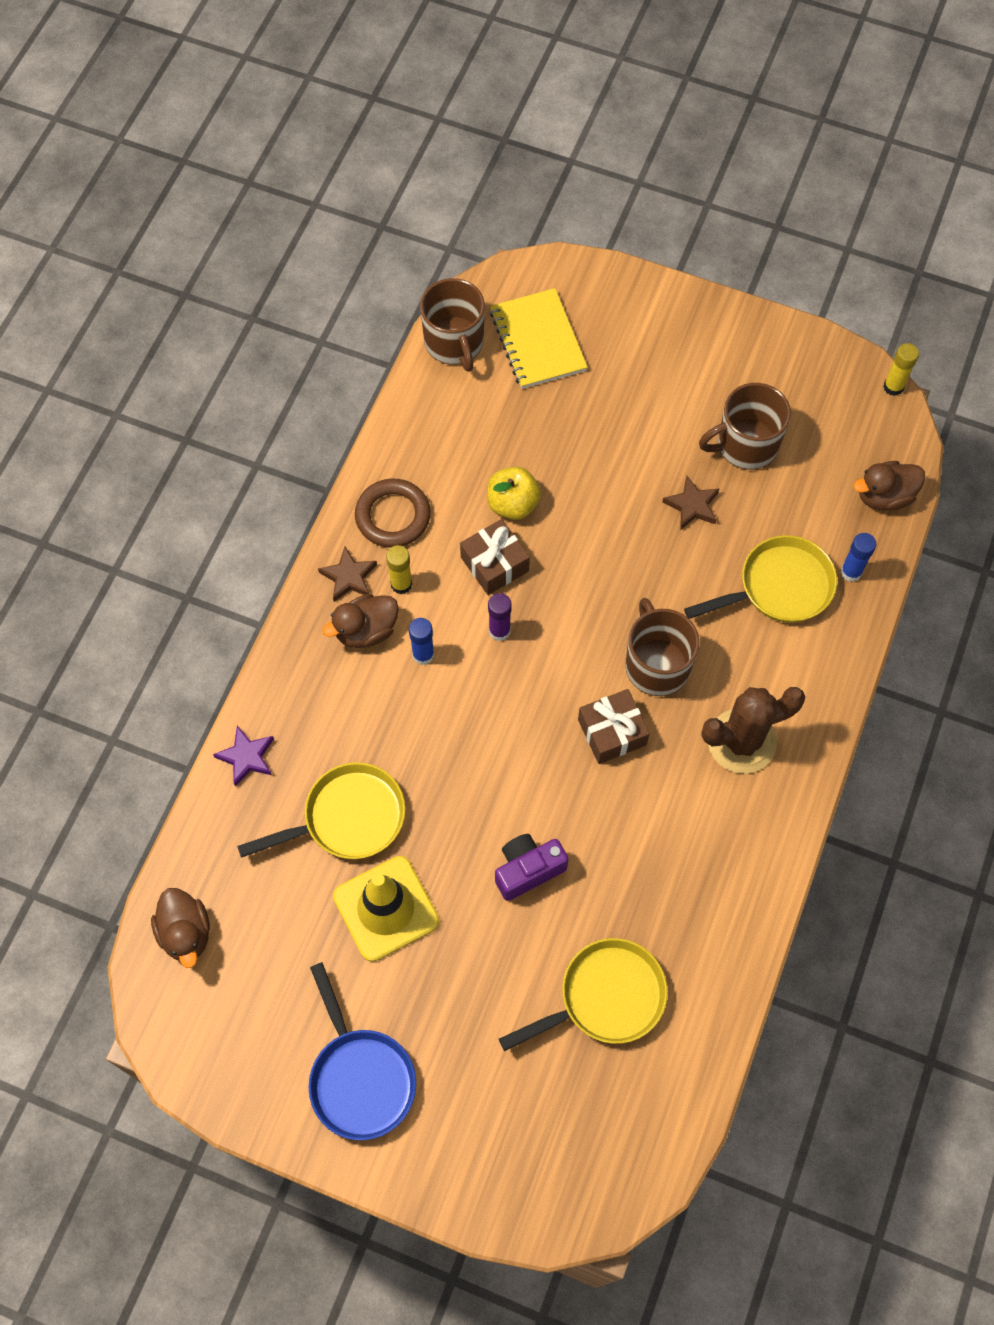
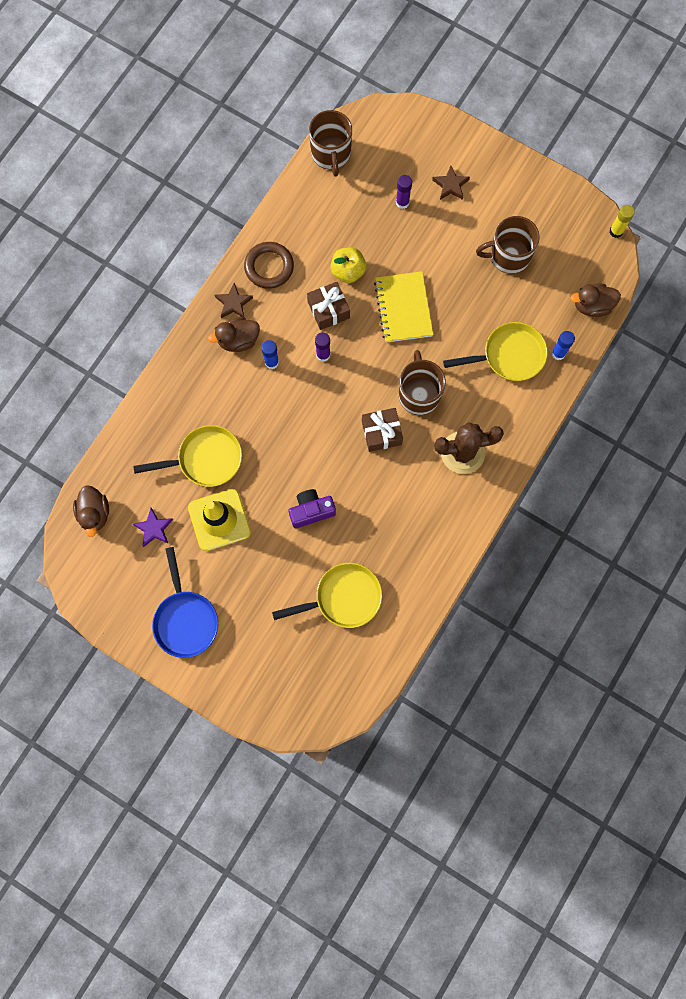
camera: 10 degrees right, 10 degrees up
purple star [213,726,274,787] -> purple star moved to [133,508,173,547]
yellow glue stick [386,545,412,594] -> none
yellow notebook [490,288,588,389] -> yellow notebook moved to [374,271,433,343]
brown star [662,476,719,529] -> brown star moved to [432,166,470,200]
none -> purple glue stick [396,175,412,209]

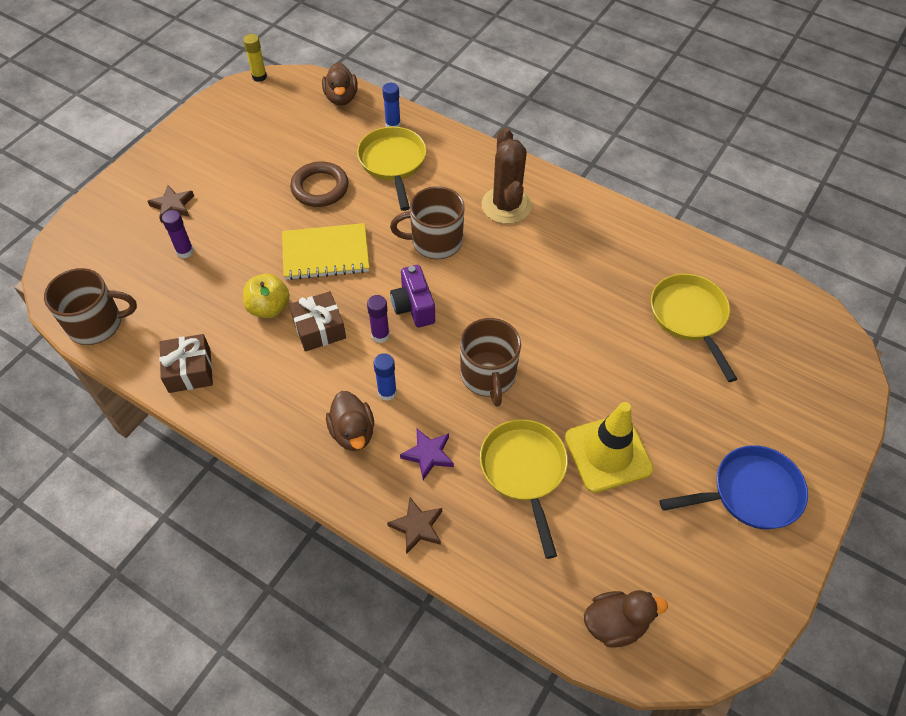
camera: 90 degrees left, 20 degrees down
purple star [133,508,173,547] -> purple star moved to [400,429,454,480]
brown star [215,283,253,318] -> brown star moved to [387,497,442,554]
brown ring [244,242,294,289] -> brown ring moved to [290,161,348,207]
purple camera [288,489,336,528] -> purple camera moved to [390,265,435,327]
brown gift [362,408,403,452] -> brown gift moved to [159,334,213,393]
brown mug [476,216,540,274] -> brown mug moved to [460,318,521,406]

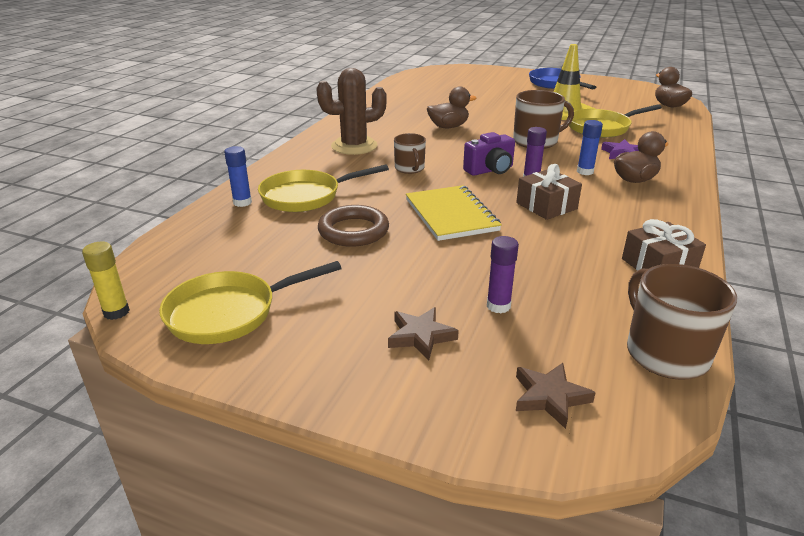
camera: 100 degrees left, 25 degrees down
yellow apple [243,274,290,318] -> none
brown duck [322,62,358,106] -> brown duck moved to [427,86,476,128]
brown star [387,497,442,554] -> brown star moved to [516,363,596,429]
brown mug [390,186,465,259] -> brown mug [394,133,426,174], size x0.62
yellow pan [651,274,737,382] -> yellow pan moved to [159,261,341,344]

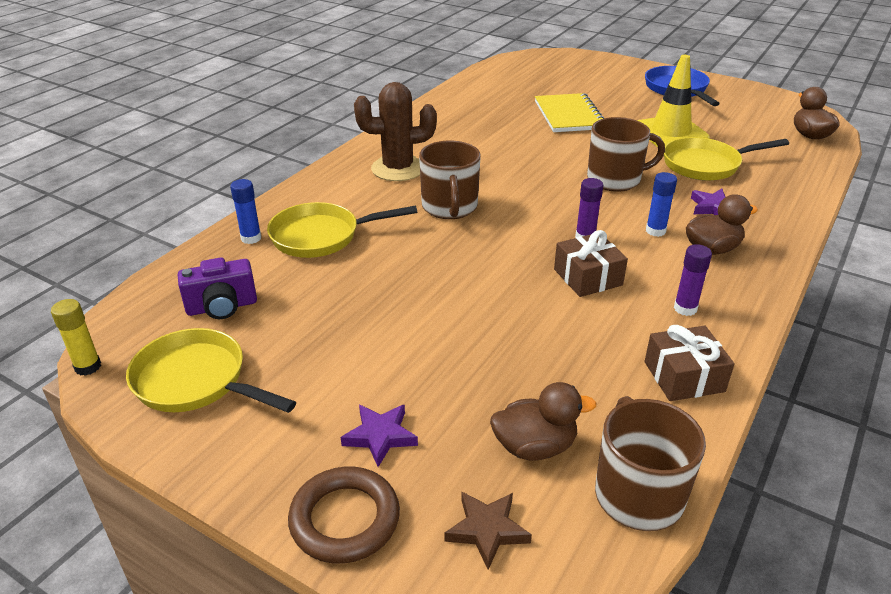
camera: 10 degrees right, 5 degrees up
yellow pan [159,261,341,344] -> yellow pan turned 45 degrees clockwise [126,328,296,413]
brown ring [318,205,389,247] -> brown ring moved to [288,467,400,564]
brown star [388,307,459,360] -> purple star [341,404,418,467]
brown mug [394,133,426,174] -> brown mug [419,141,481,219], size x1.62
yellow notebook [406,185,502,241] -> yellow notebook moved to [535,93,604,132]
brown duck [427,86,476,128] -> brown duck moved to [490,382,596,461]
purple camera [463,132,515,176] -> purple camera moved to [178,258,257,319]
purple glue stick [487,236,519,313] -> purple glue stick moved to [674,244,712,316]

